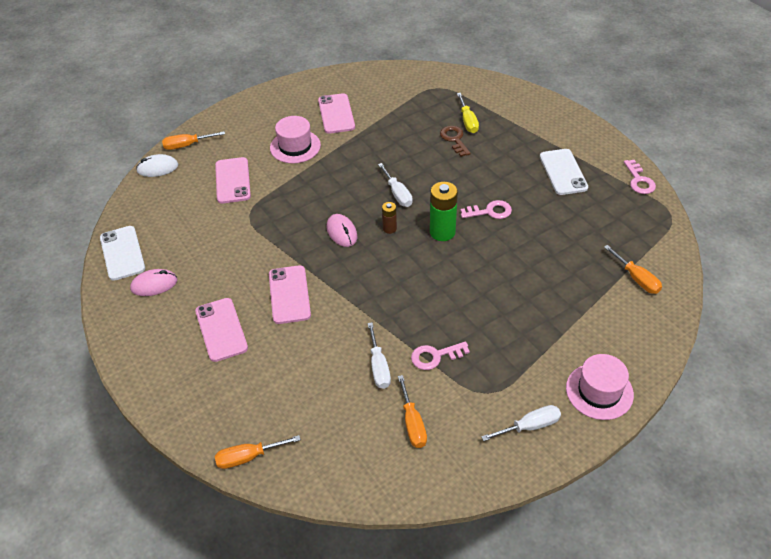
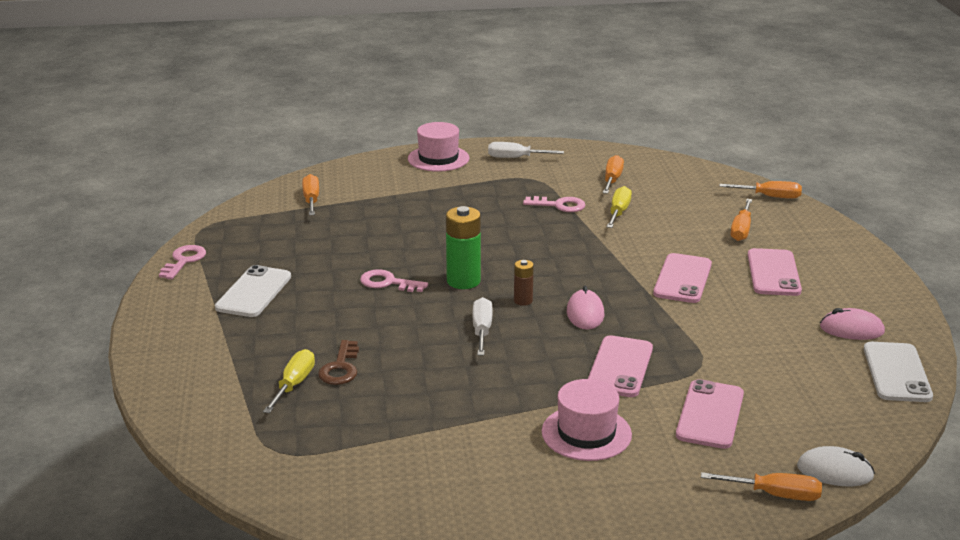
camera: 155 degrees left, 20 degrees down
pink phone [318,93,355,134] -> pink phone moved to [588,335,653,397]
white screwdriver [368,322,391,389] -> yellow screwdriver [607,186,632,228]
none -> orange screwdriver [730,199,752,241]

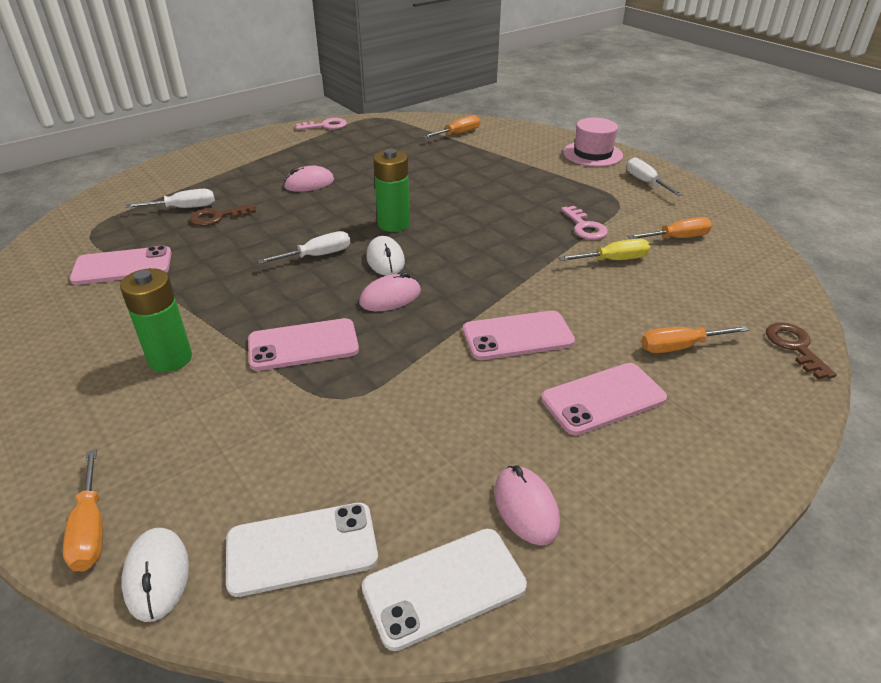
camera: 60 degrees right, 10 degrees up
white phone [215,265,291,317] -> white phone moved to [226,503,378,597]
yellow screwdriver [263,349,315,413] -> white screwdriver [125,189,215,208]
pink key [360,269,428,292] -> none
brown battery [514,260,534,306] -> white mouse [366,236,405,276]
pink hat [542,379,632,461] -> green battery [120,268,192,372]
pink phone [676,379,744,449] -> pink phone moved to [70,246,172,285]
orange screwdriver [719,181,802,199] -> brown key [766,323,837,379]
none -> pink mouse [284,166,334,192]

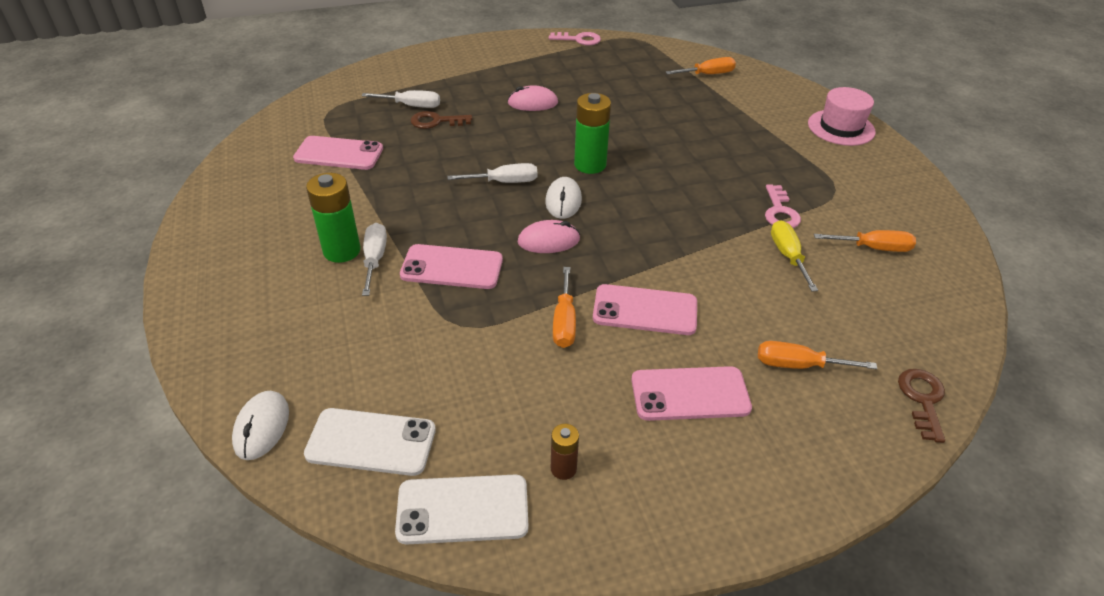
camera: 20 degrees right, 5 degrees up
orange screwdriver [63,449,103,572] -> orange screwdriver moved to [553,267,576,348]
pink mouse [494,465,560,545] -> brown battery [551,424,579,480]
yellow screwdriver [558,239,650,261] -> yellow screwdriver turned 105 degrees counterclockwise [771,220,818,292]
white screwdriver [627,157,683,196] -> white screwdriver moved to [362,223,387,296]

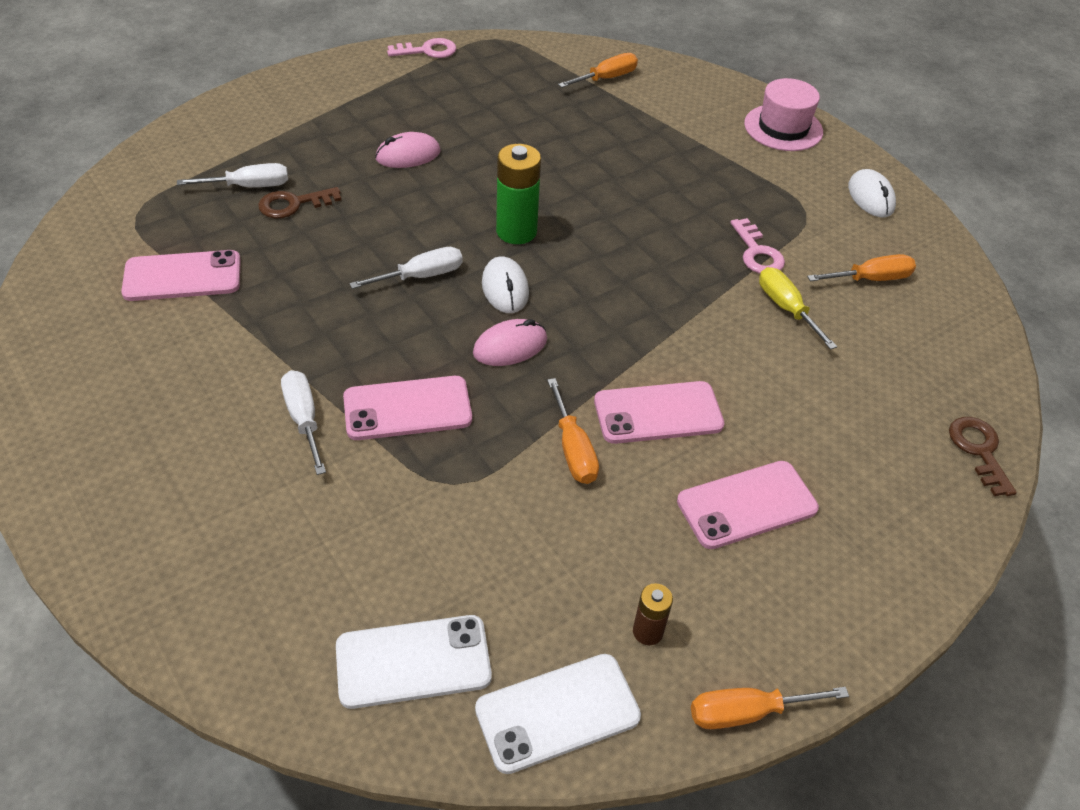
camera: 20 degrees left, 5 degrees up
white mouse [232,391,289,460] -> white mouse moved to [848,169,896,217]
green battery [306,173,361,263] -> none
orange screwdriver [758,341,877,369] -> orange screwdriver moved to [691,687,849,729]

